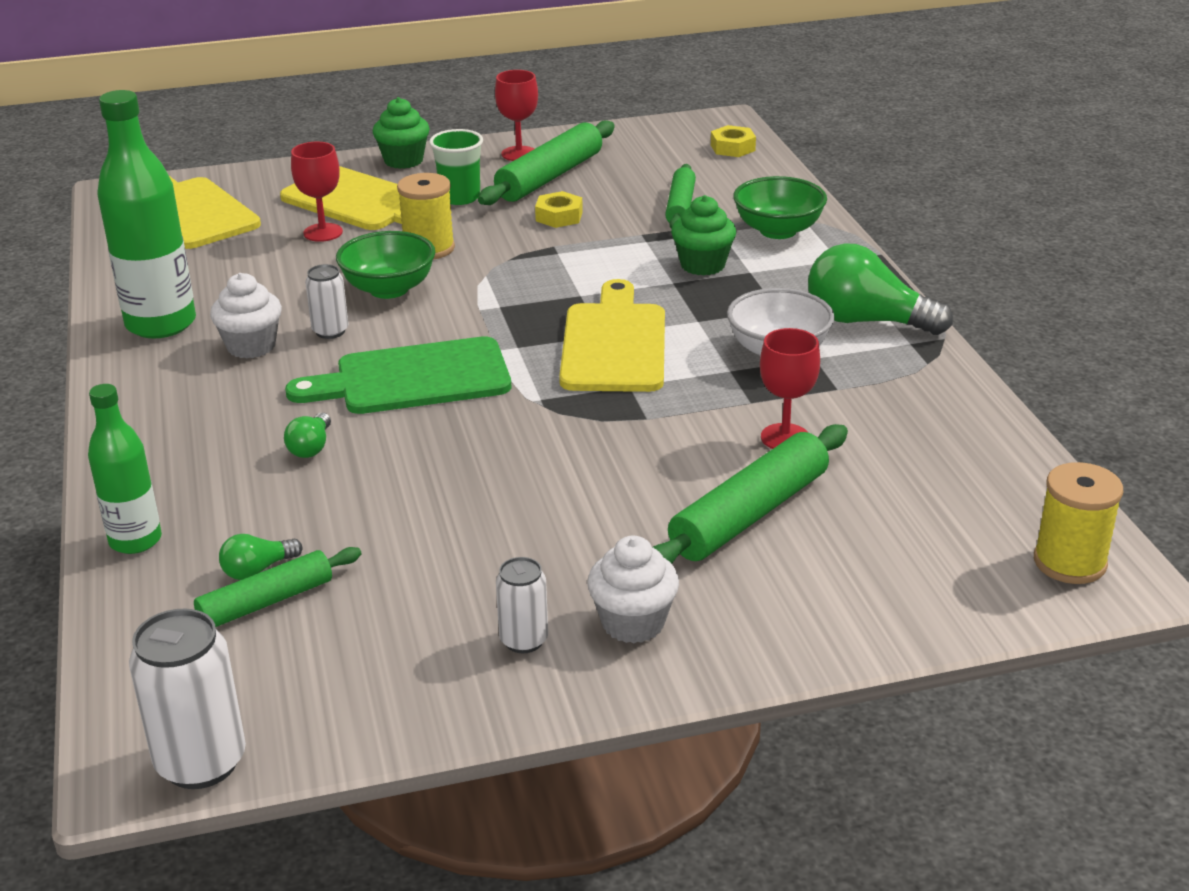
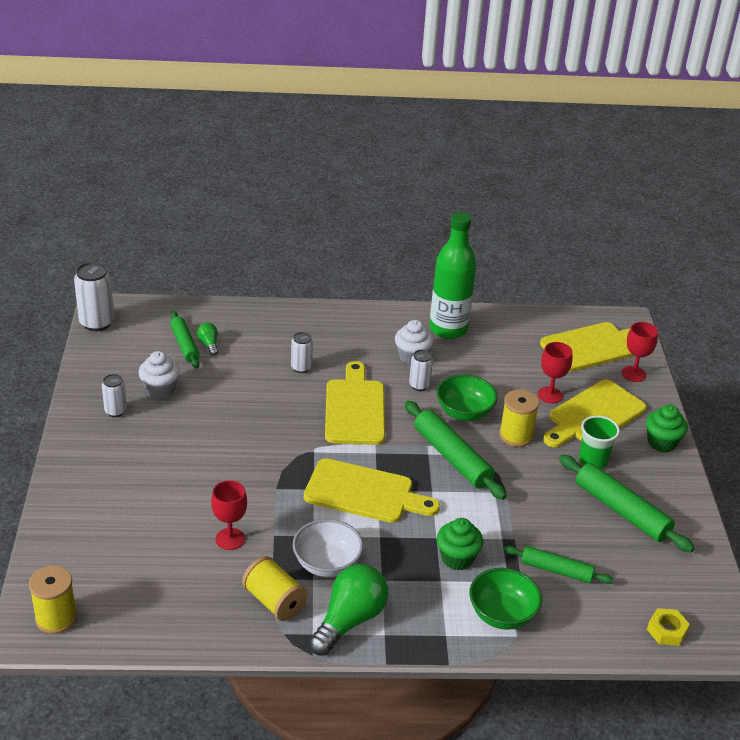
camera: 100 degrees right, 5 degrees up
green bottle [88,384,162,554] -> none
green light bulb [284,412,331,458] -> white can [291,332,313,373]
green cutting board [285,336,511,414] -> yellow cutting board [325,361,385,445]
red goblet [495,70,538,161] -> red goblet moved to [622,322,658,382]
yellow nut [535,191,583,228] -> none
white cupcake [587,536,679,643] -> white cupcake moved to [138,351,180,399]
green rolling pin [653,424,848,564] -> green rolling pin moved to [405,401,507,500]
none -> yellow spool [242,556,308,621]

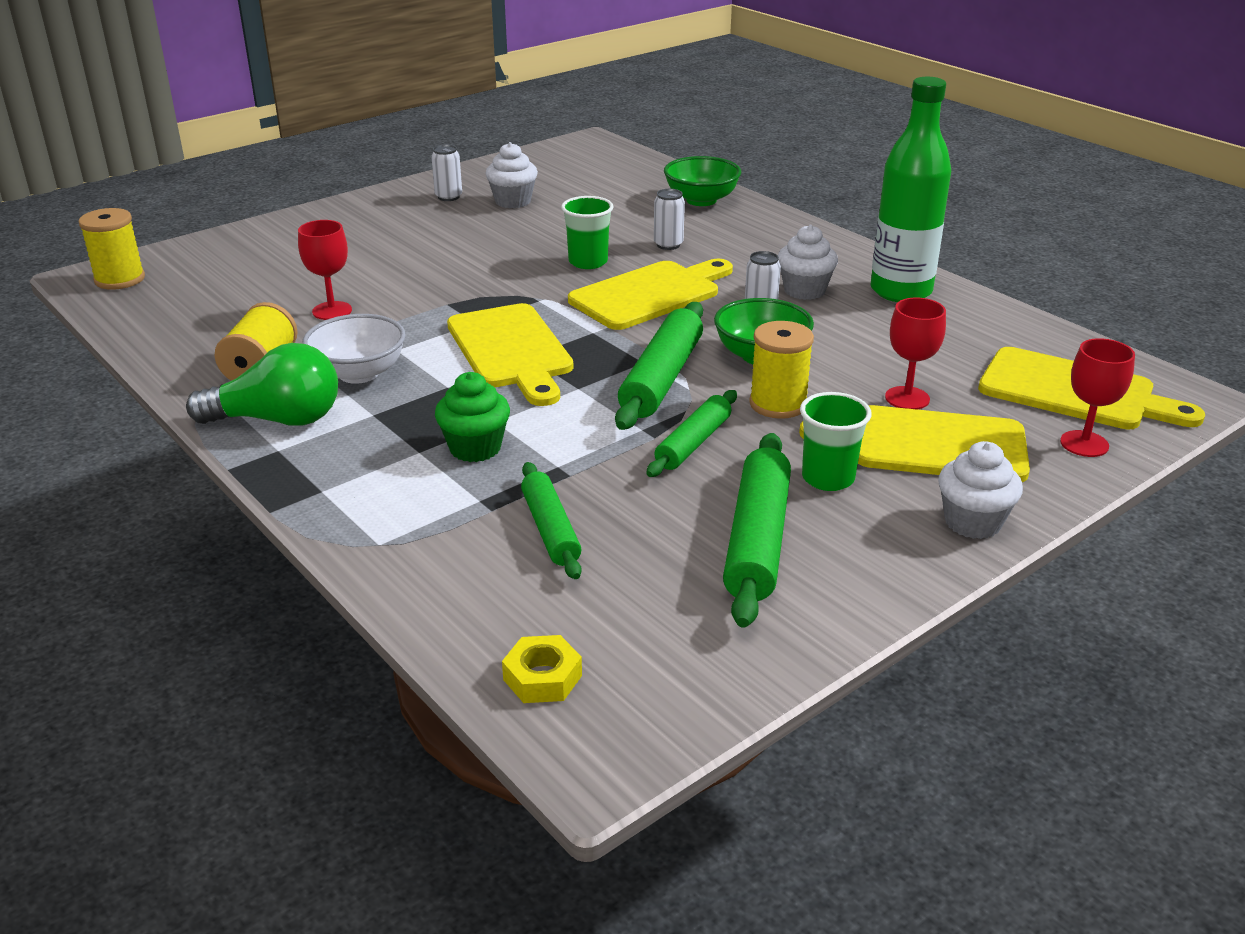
camera: 55 degrees right, 5 degrees down
white can [74,262,114,331] -> none
green rolling pin [170,311,199,368] -> green rolling pin moved to [646,390,737,477]
green light bulb [197,323,218,356] -> none
green bowl [469,568,542,630] -> green bowl moved to [664,156,741,206]
green cupcake [646,405,688,453] -> white cupcake [938,441,1023,539]
none -> green cup [561,196,614,269]

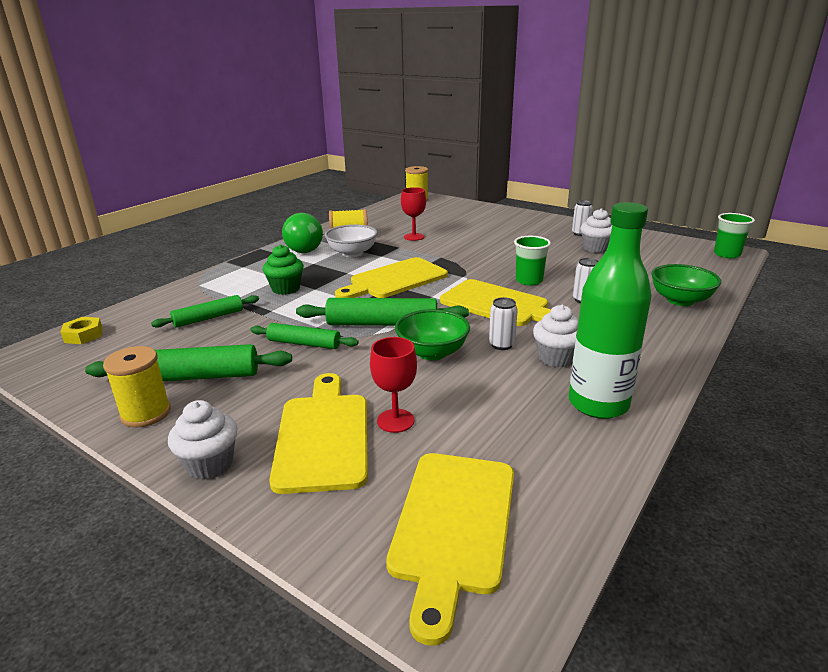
camera: 75 degrees right, 5 degrees down
yellow spool [749,321,814,419] -> yellow spool moved to [103,346,171,428]
green cup [800,392,872,491] -> green cup moved to [714,213,755,258]
red goblet [1060,338,1135,457] -> none

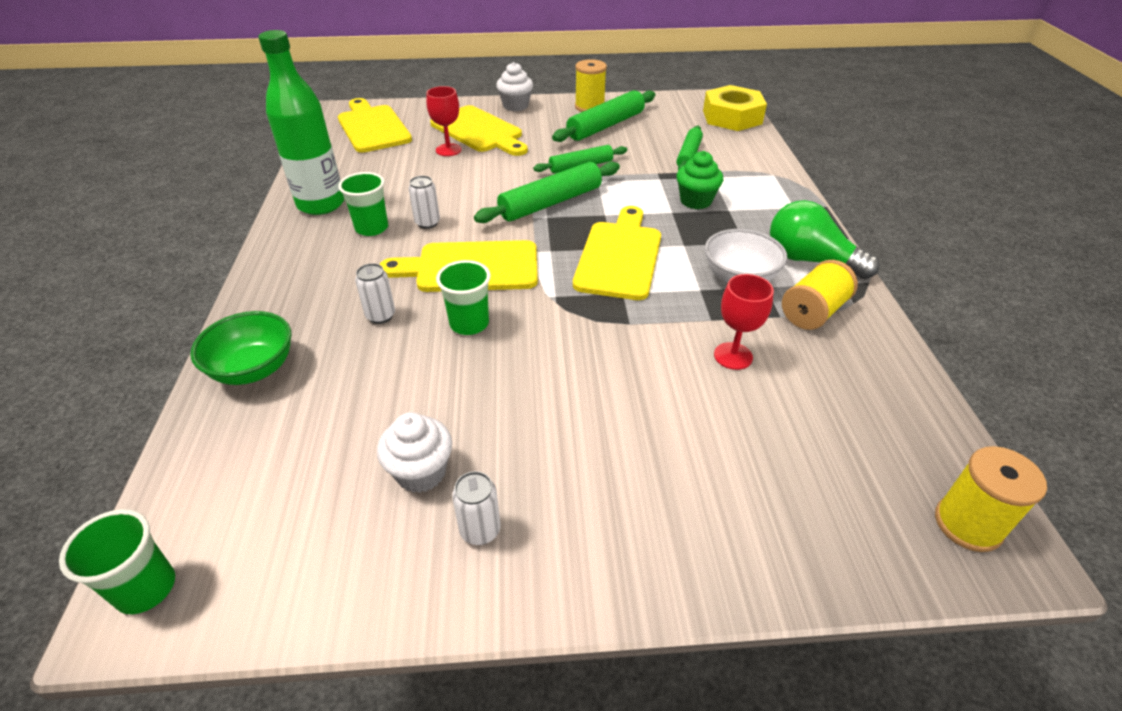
camera: 140 degrees right, 15 degrees up
yellow nut [60,317,103,344] -> yellow nut [703,85,767,131], size x2.00
green bowl [395,309,470,360] -> none
white cupcake [533,305,578,368] -> green cup [338,172,388,236]

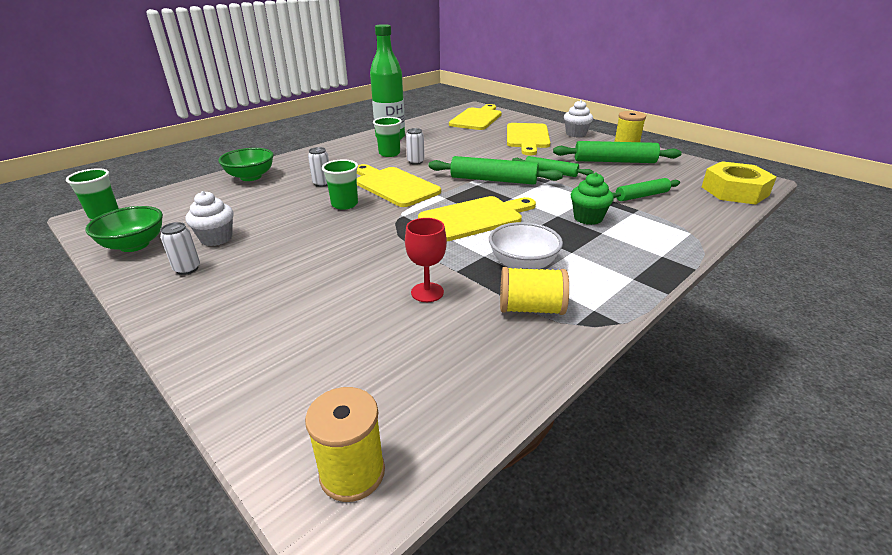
camera: 50 degrees right, 10 degrees down
red goblet [426,86,462,156] -> none
green light bulb [770,200,879,279] -> none
none -> green bowl [85,206,163,252]

